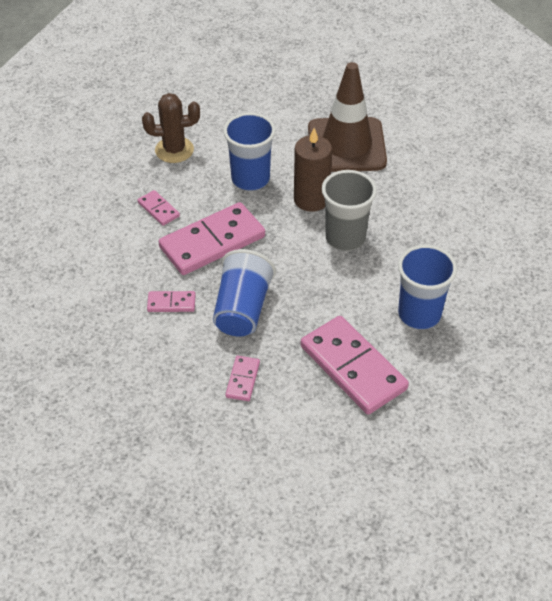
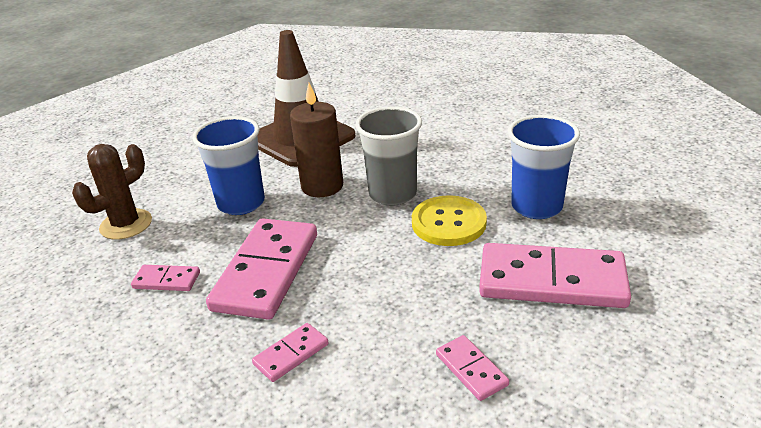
camera: 40 degrees left, 15 degrees down
blue cup [213,249,276,337] -> none
none -> yellow button [412,195,487,246]

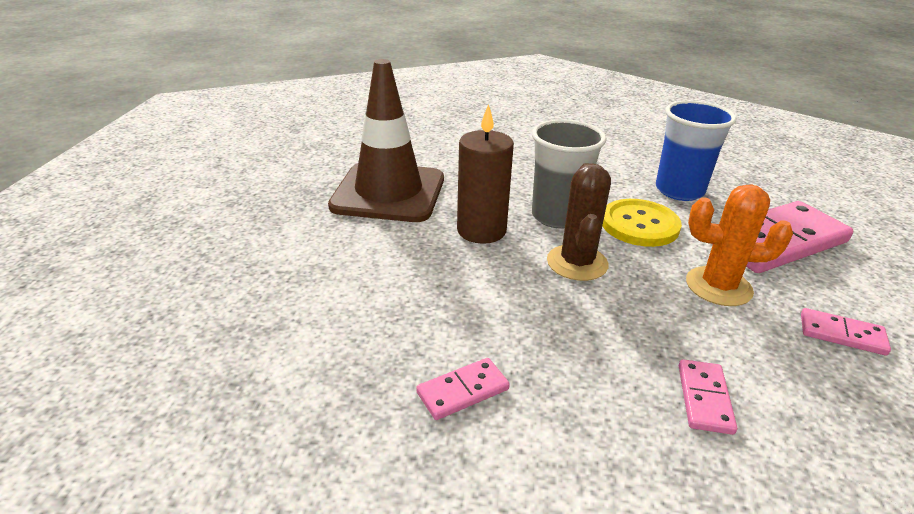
camera: 40 degrees left, 0 degrees up
brown cactus [72,144,152,239] -> brown cactus moved to [547,163,611,281]
blue cup [192,116,265,215] -> none
pink domino [206,218,317,320] -> none
none -> orange cactus [686,184,793,306]

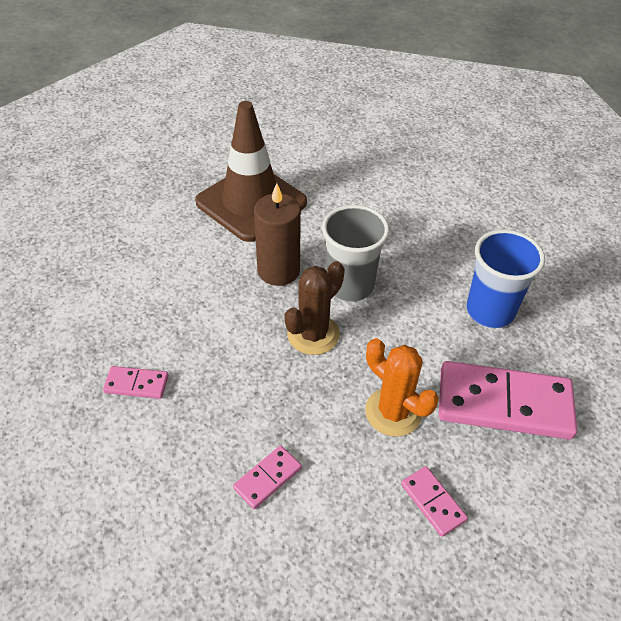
camera: 35 degrees right, 15 degrees up
yellow button [602,199,682,247] -> none

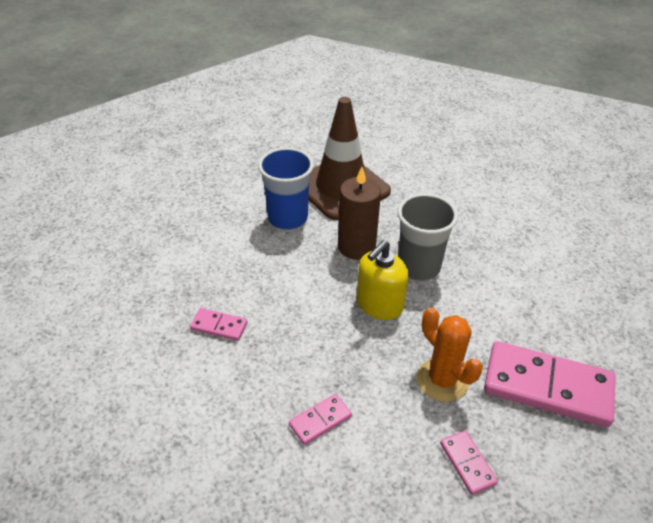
camera: 10 degrees right, 5 degrees down
brown cactus [285,261,345,355] -> yellow soap dispenser [357,241,408,320]
blue cup [467,229,545,328] -> blue cup moved to [258,147,314,230]

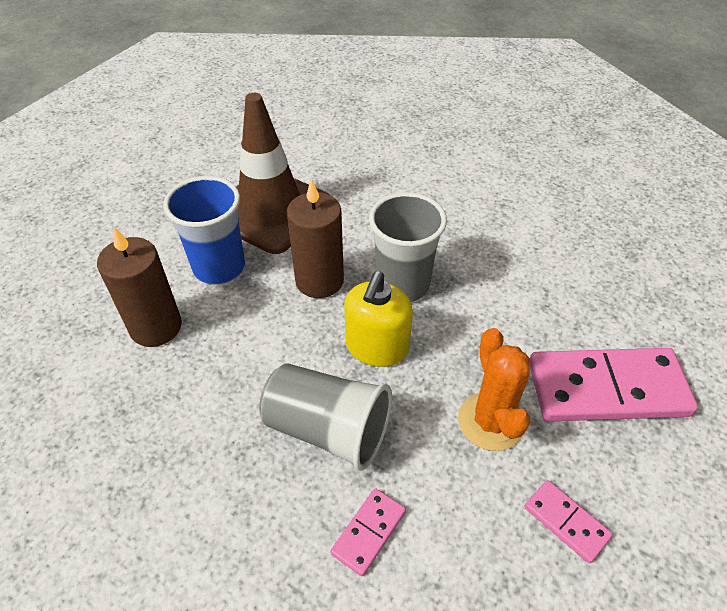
camera: 20 degrees left, 5 degrees up
pink domino [190,308,248,341] -> none
orange cactus [417,308,483,402] -> orange cactus turned 45 degrees clockwise [458,328,530,451]
none -> brown candle [97,227,182,347]
none -> grey cup [259,363,392,471]

